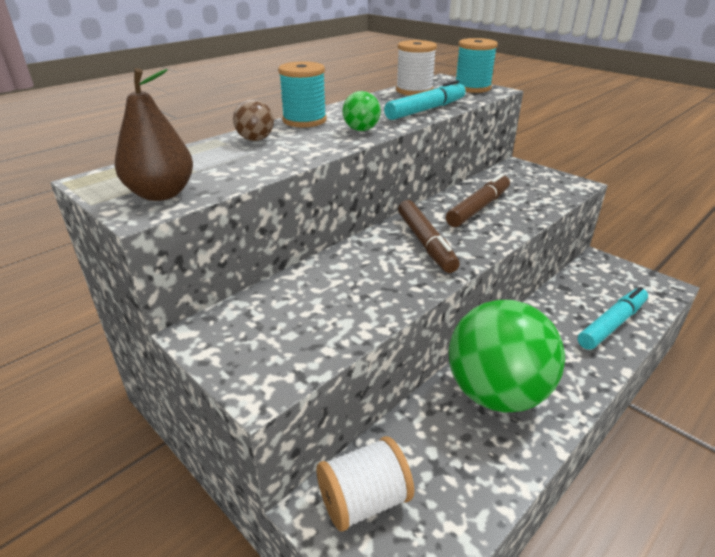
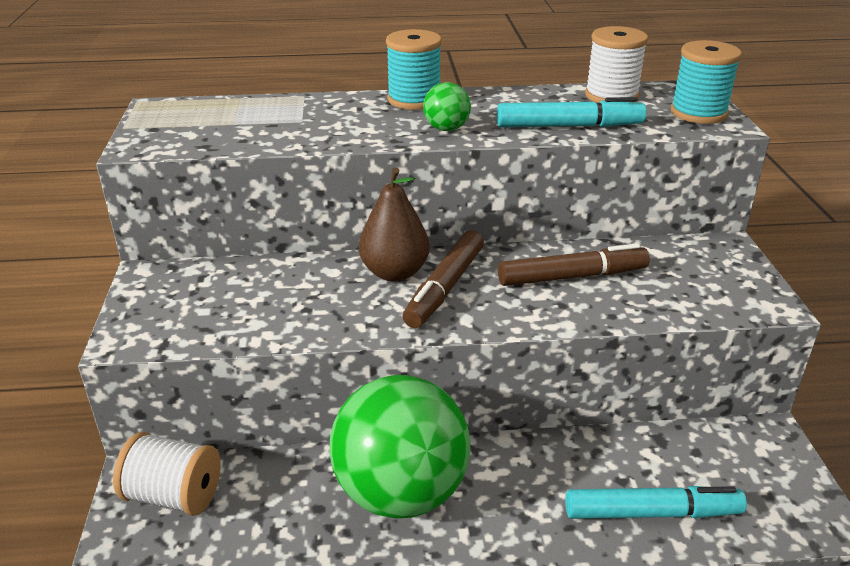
camera: 40 degrees right, 0 degrees up
brown pear [115,68,193,201] -> brown pear moved to [359,167,430,282]
brown ball [233,99,274,141] -> none

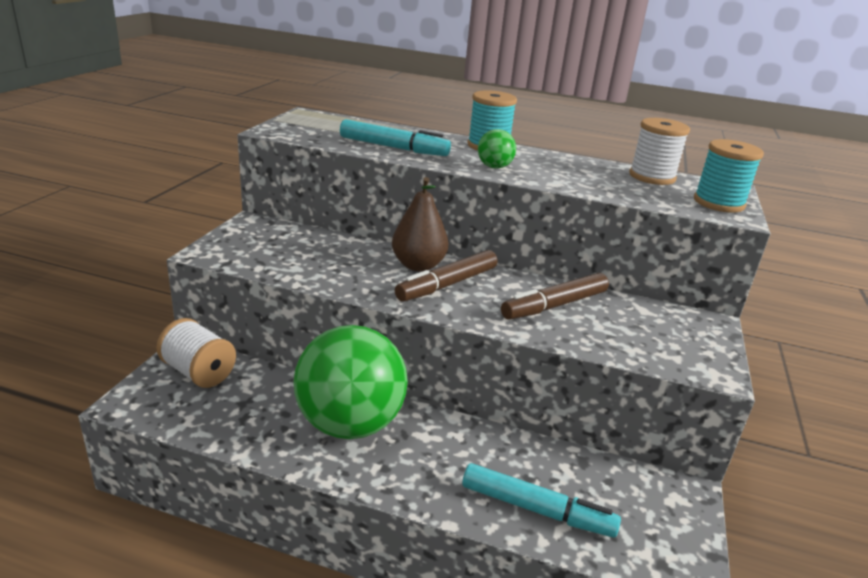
camera: 20 degrees right, 5 degrees down
turquoise marker [497,97,646,127] -> turquoise marker moved to [340,119,451,156]
brown marker [498,243,650,286] -> brown marker turned 135 degrees clockwise [501,273,609,320]

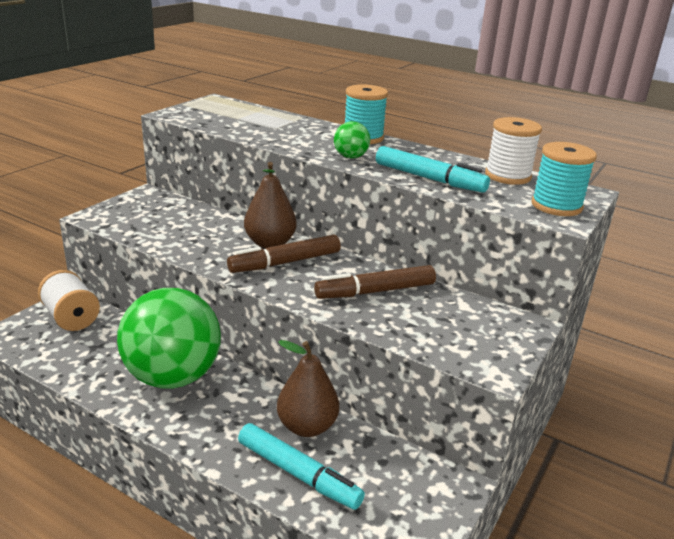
camera: 15 degrees right, 0 degrees up
turquoise marker [340,119,451,156] -> turquoise marker moved to [376,146,490,193]
none -> brown pear [277,340,339,437]

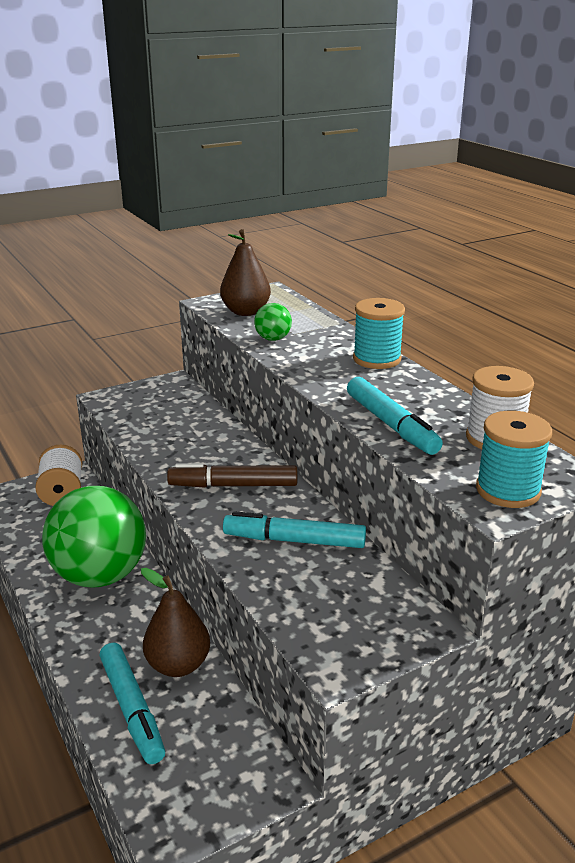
camera: 30 degrees right, 0 degrees up
brown pear [244,162,297,248] -> brown pear moved to [220,229,271,316]
brown marker [314,265,436,299] -> turquoise marker [223,511,366,548]
green ball [334,121,370,158] -> green ball moved to [254,303,292,341]

